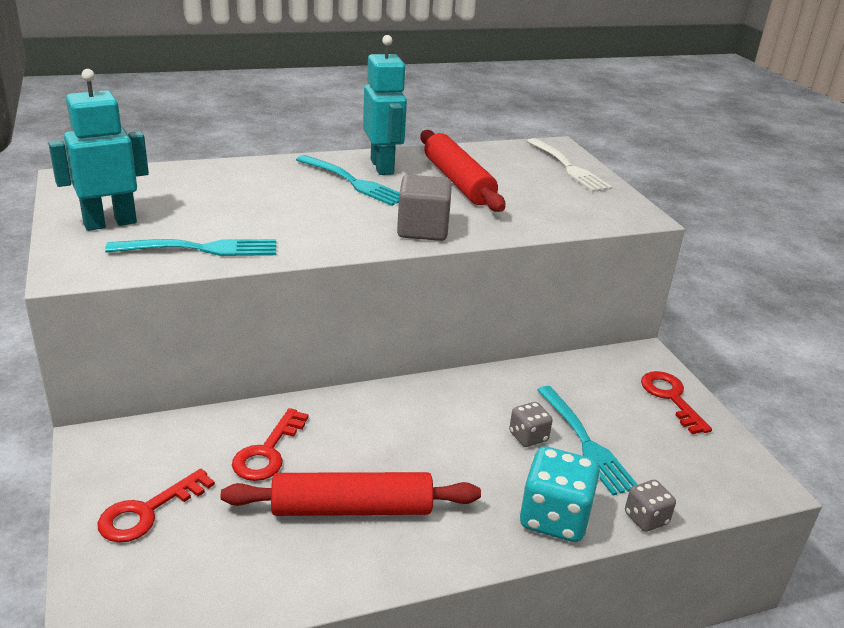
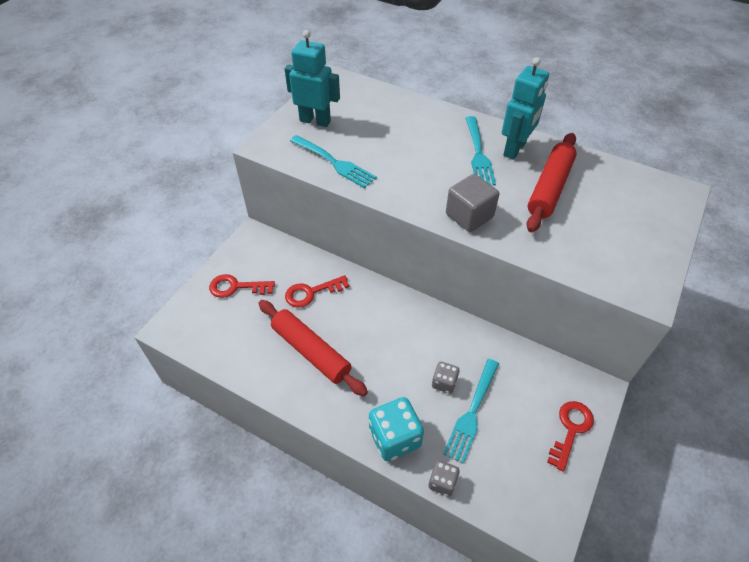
camera: 50 degrees right, 20 degrees up
white fork [527,138,612,192] -> none

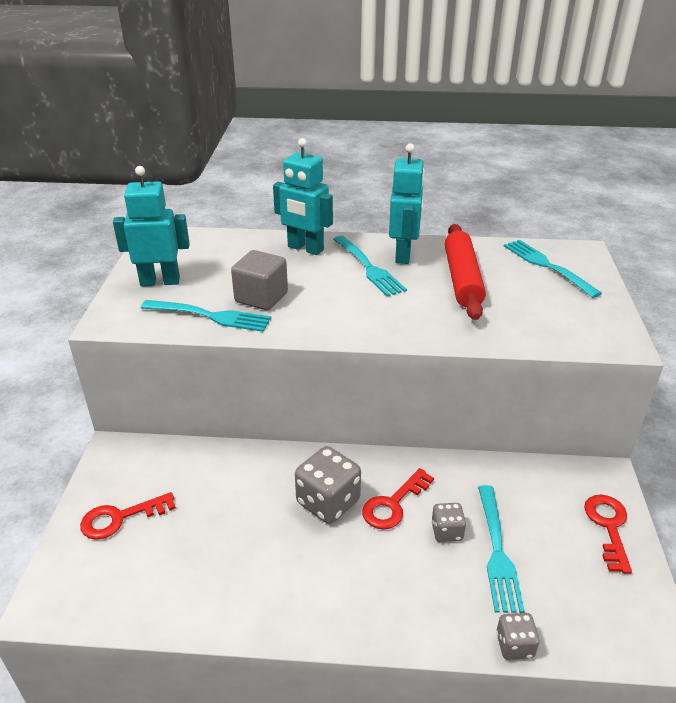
camera: 25 degrees left, 15 degrees down
red rolling pin [258,300,368,396] -> none
red key [285,275,349,308] -> red key moved to [362,468,434,529]
turquoise dice [369,397,424,461] -> none
grey cube [446,174,499,232] -> grey cube moved to [231,250,288,310]
none -> turquoise robot [273,138,333,255]
none -> grey dice [295,446,361,524]
none -> turquoise fork [504,240,602,298]

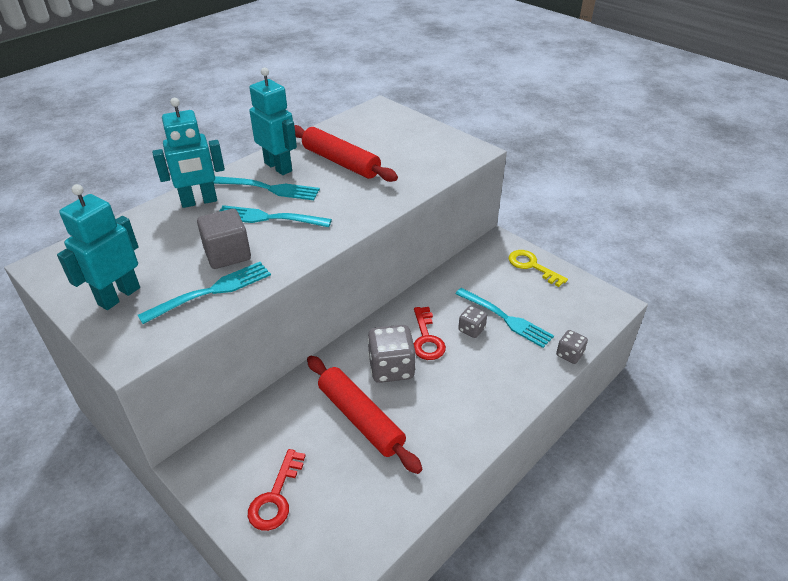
camera: 50 degrees left, 5 degrees up
turquoise fork [504,240,602,298] -> turquoise fork moved to [219,205,332,227]
red key [584,494,632,574] -> yellow key [509,250,568,287]
none -> red rolling pin [307,356,422,474]

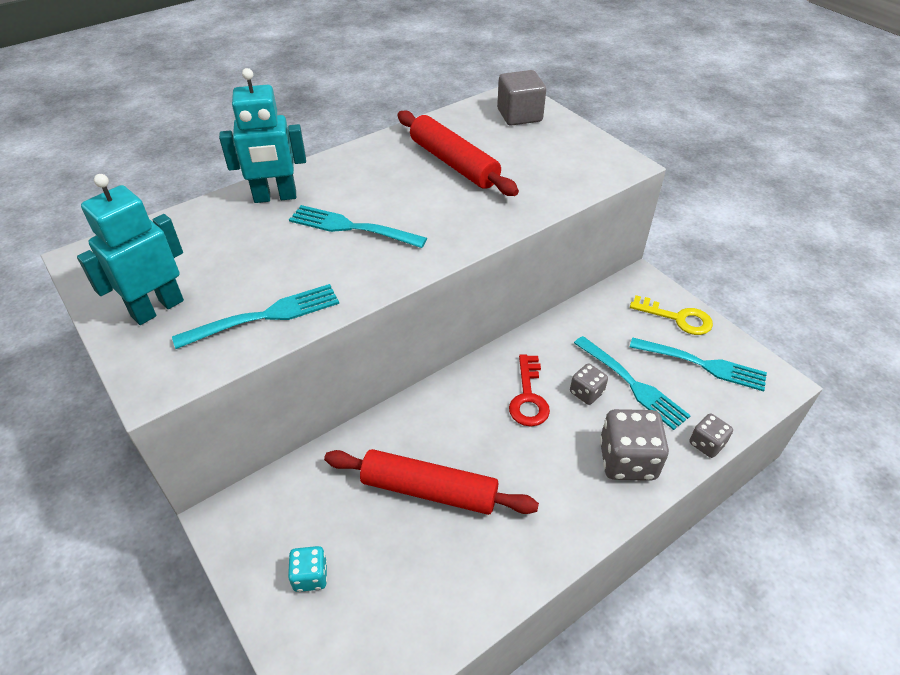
camera: 10 degrees right, 5 degrees up
grey cube [197,209,251,269] -> grey cube moved to [497,70,546,126]
turquoise fork [213,176,320,200] -> turquoise fork moved to [630,337,767,391]
red key [248,449,306,531] -> turquoise dice [288,546,327,592]
turquoise robot [249,67,297,175] -> none
red rolling pin [307,356,422,474] -> red rolling pin turned 45 degrees counterclockwise [324,449,539,515]
grey dice [367,325,415,383] -> grey dice moved to [600,409,669,481]
yellow key [509,250,568,287] -> yellow key turned 150 degrees clockwise [630,295,713,335]

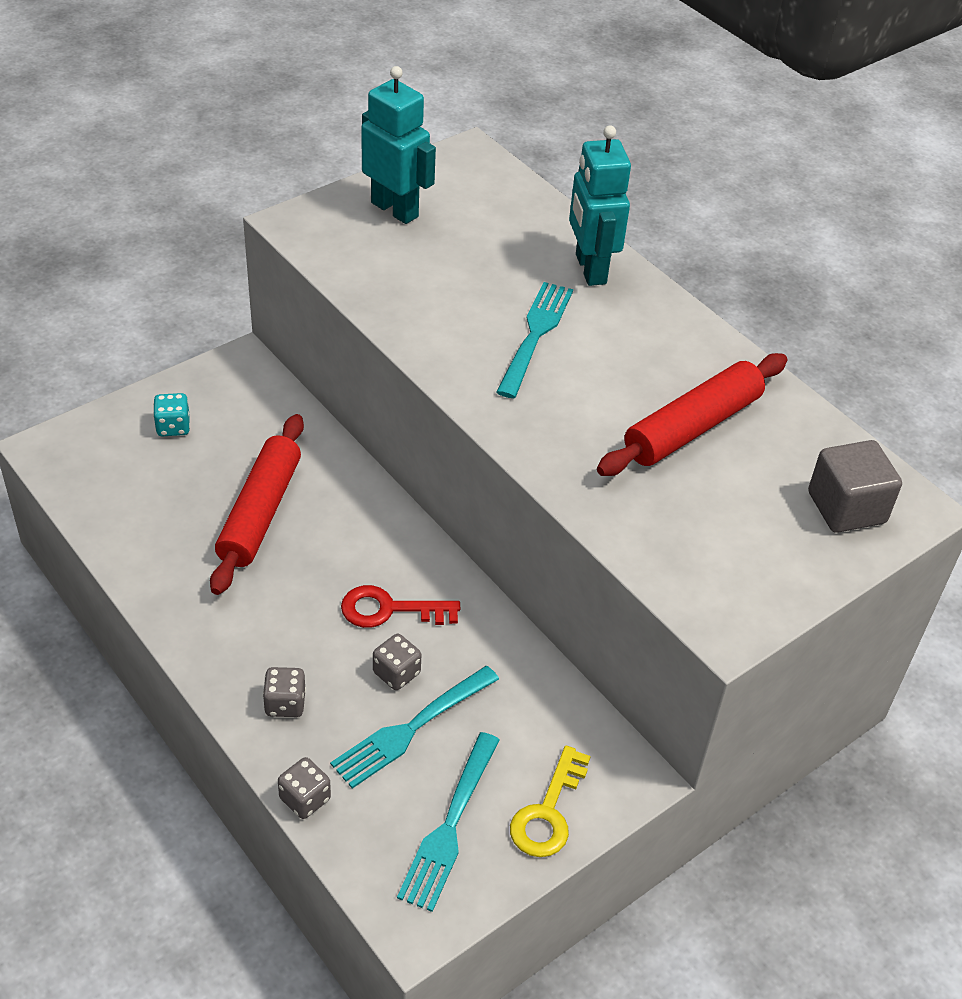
camera: 85 degrees right, 0 degrees up
turquoise fork [172,284,339,349] -> none
grey dice [600,409,669,481] -> grey dice [263,667,306,717], size x0.55

